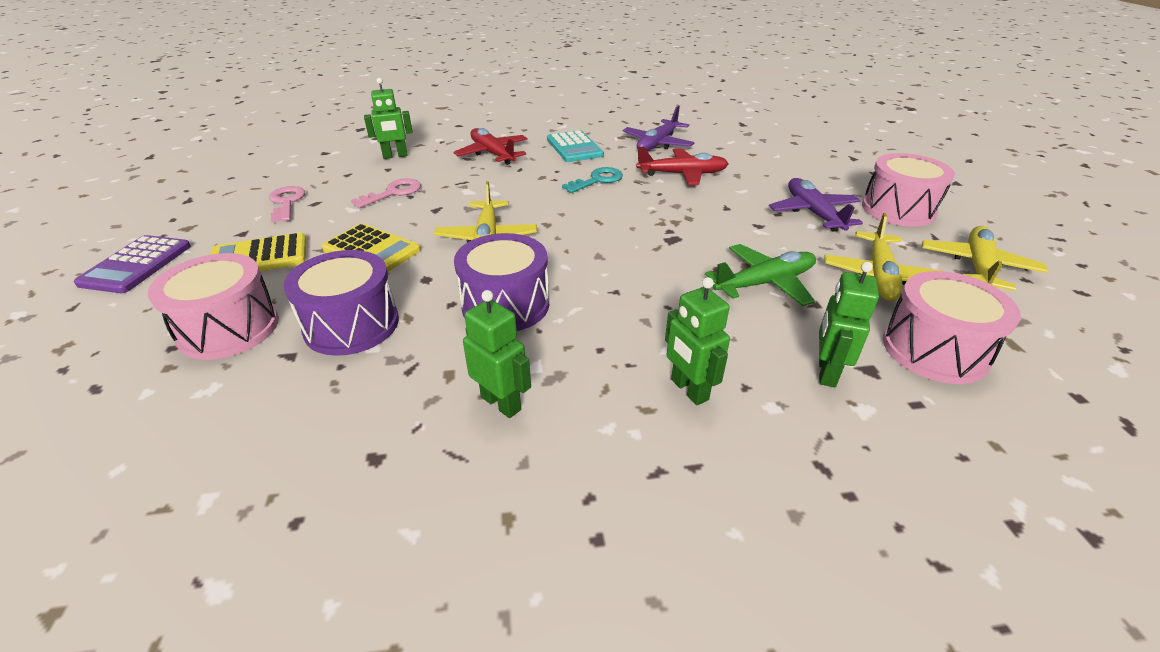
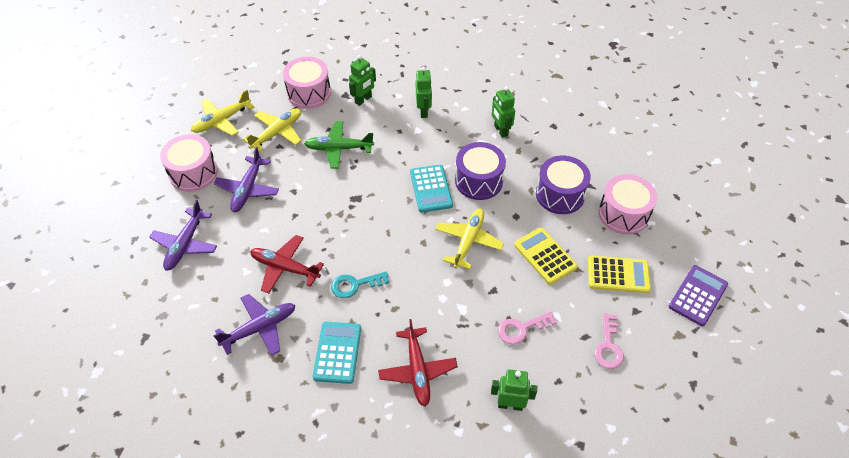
camera: 155 degrees left, 15 degrees up
none -> purple plane [149,200,217,271]
none -> turquoise calculator [410,165,453,213]

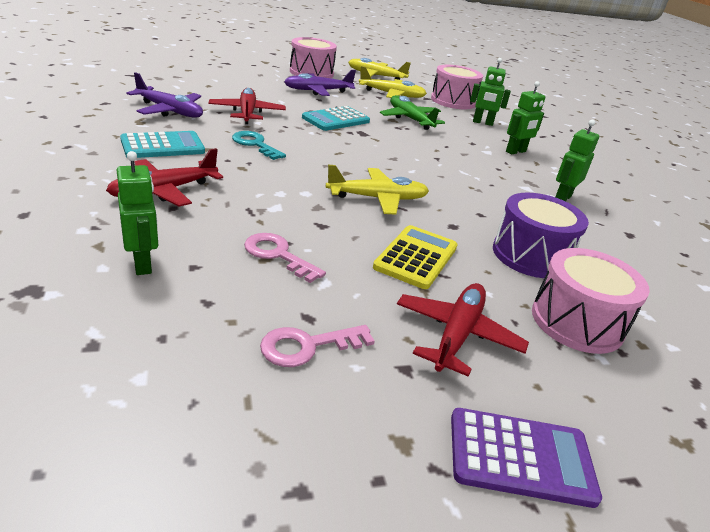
camera: 55 degrees right, 20 degrees down
purple plane [149,200,217,271] -> none
turquoise calculator [410,165,453,213] -> turquoise calculator moved to [302,106,370,131]
purple drum [455,142,506,200] -> none
yellow calculator [588,255,651,293] -> red plane [397,283,529,377]

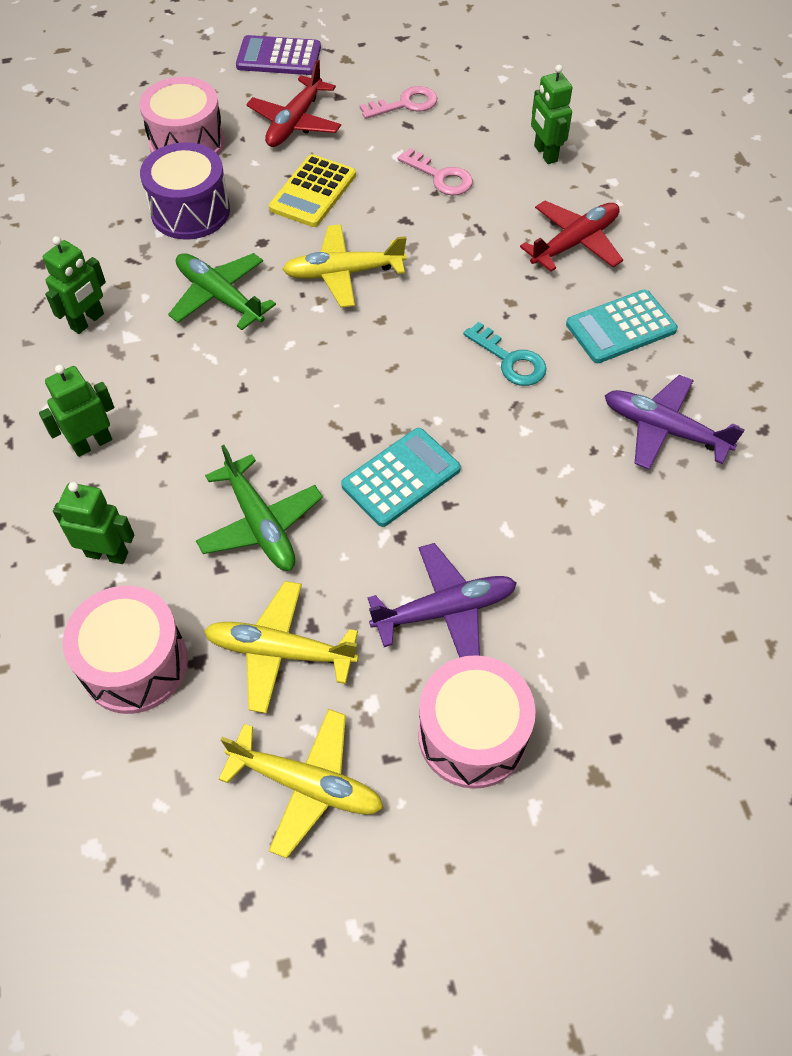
camera: 175 degrees left, 25 degrees up
red plane [209,88,286,124] -> none
none -> green plane [168,253,276,330]

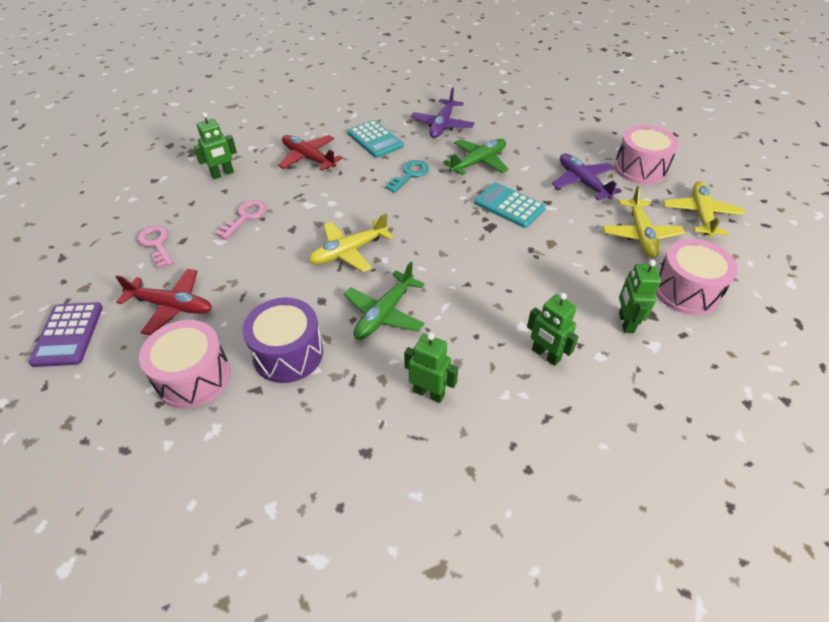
camera: 100 degrees left, 10 degrees down
green plane [196,445,323,571] -> green plane moved to [443,139,509,175]
yellow calculator [269,154,356,227] -> none
yellow plane [282,224,407,307] -> yellow plane turned 75 degrees clockwise [309,213,393,272]

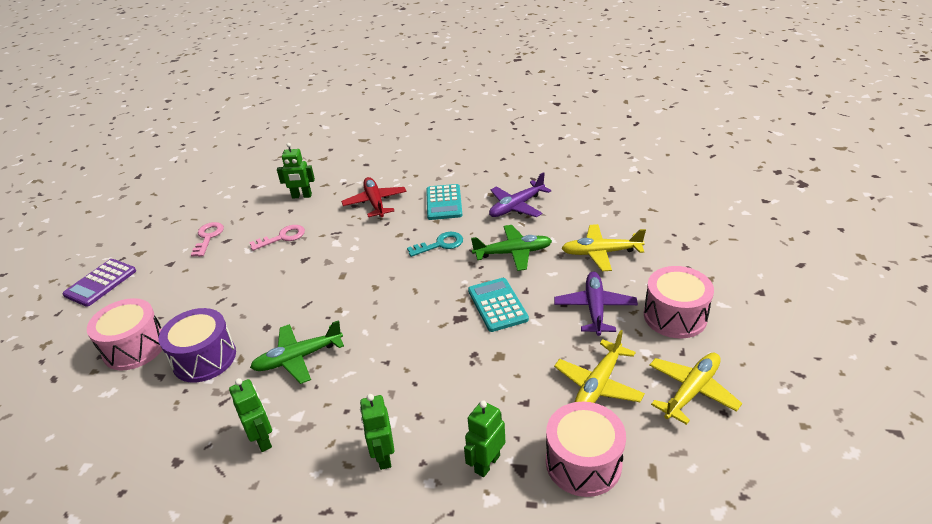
camera: 35 degrees right, 10 degrees down
red plane [116,269,212,335] -> none
yellow plane [309,213,393,272] -> yellow plane moved to [561,224,646,271]

